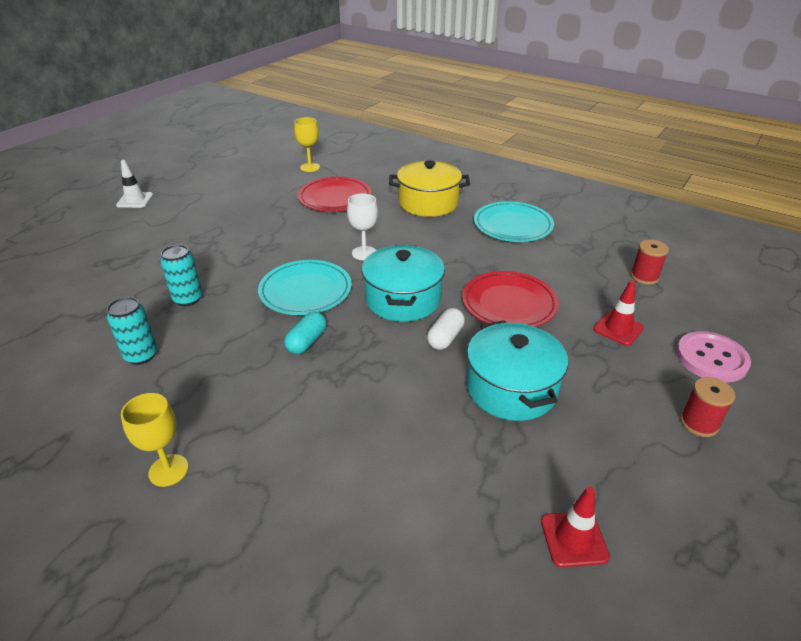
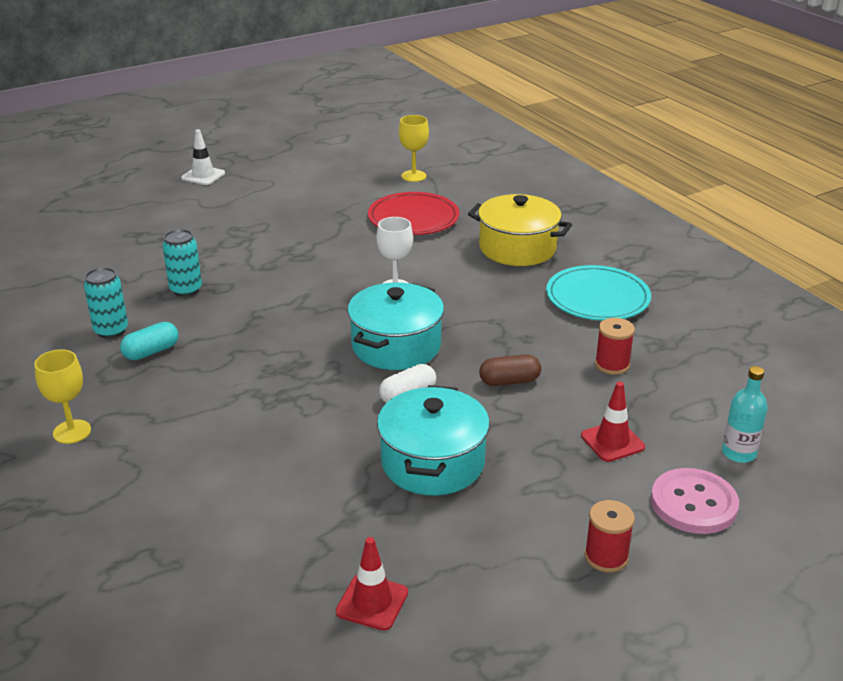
camera: 25 degrees right, 5 degrees down
turquoise plate [258,260,352,315] -> none
turquoise capsule [284,311,327,354] -> turquoise capsule moved to [120,322,178,360]
red plate [462,271,559,327] -> brown capsule [479,354,541,386]
red spool [631,239,669,285] -> red spool moved to [595,318,635,375]
none -> turquoise bottle [722,366,768,463]

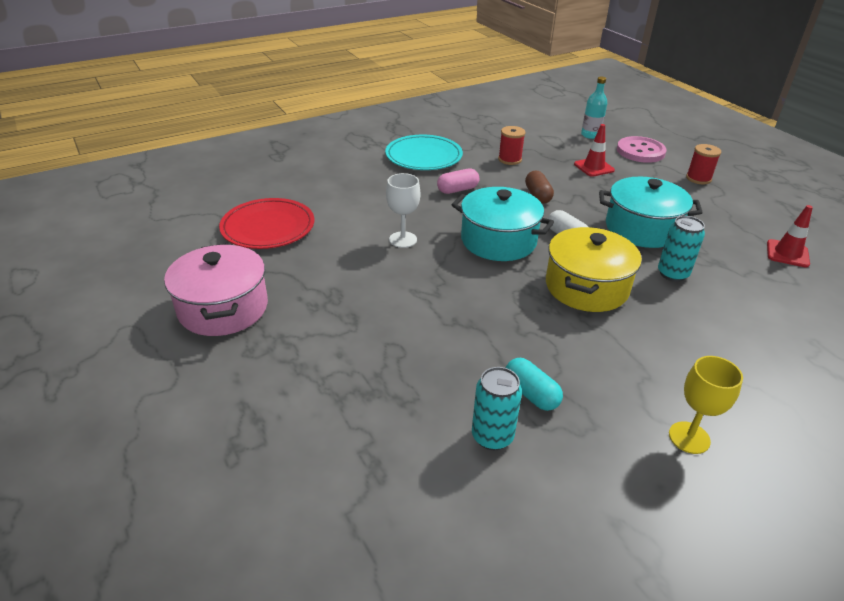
camera: 90 degrees left, 5 degrees up
turquoise can [162,229,202,297] -> turquoise can moved to [658,216,705,282]
white traffic cone [181,129,225,185] -> none
yellow goblet [399,115,429,182] -> none
yellow pot [468,194,572,266] -> yellow pot moved to [546,227,642,312]
none -> pink pot [164,244,268,336]
none -> pink capsule [437,168,480,194]

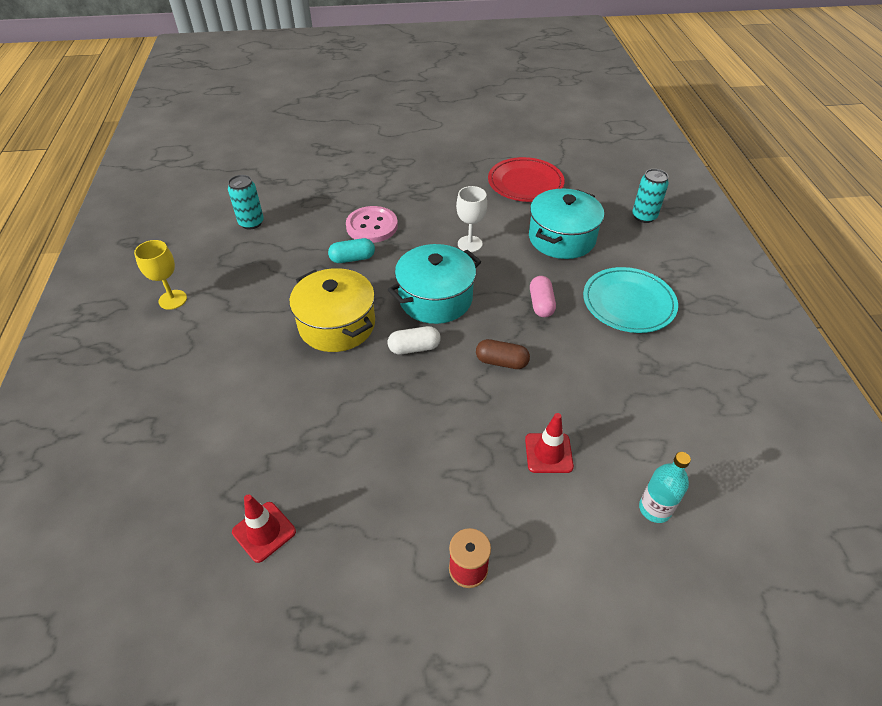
camera: 115 degrees right, 10 degrees up
pink pot [164,244,268,336] -> none
red spool [498,126,526,165] -> none
turquoise capsule [506,358,563,411] -> turquoise capsule moved to [328,238,375,263]
turquoise pot [599,177,703,248] -> turquoise pot moved to [529,189,604,259]
pink button [617,136,667,163] -> pink button moved to [346,206,398,243]
turquoise can [658,216,705,282] -> turquoise can moved to [632,169,669,223]

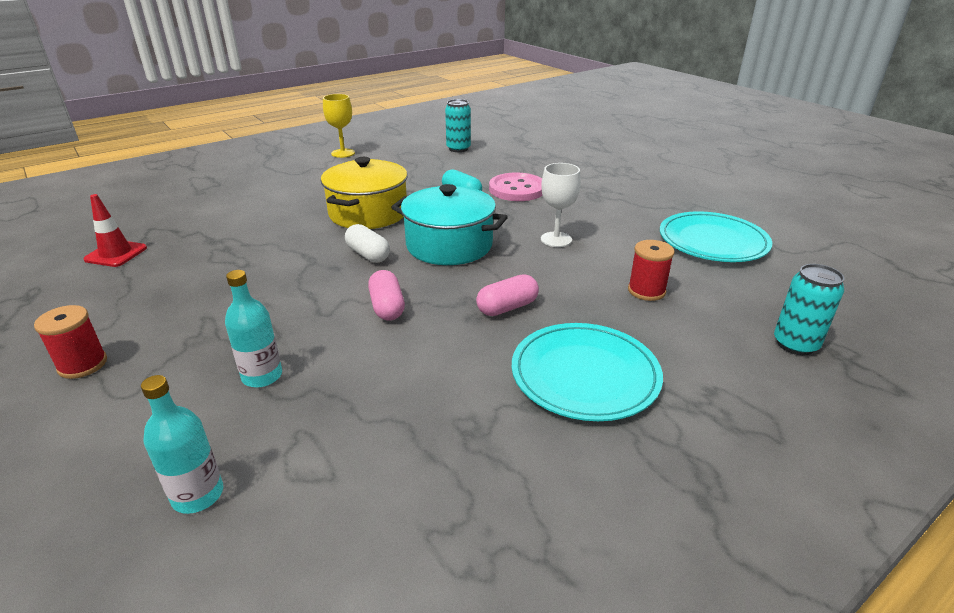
camera: 60 degrees right, 15 degrees down
brown capsule [476,339,530,369] -> pink capsule [368,270,405,321]
red plate [488,157,565,202] -> turquoise plate [660,211,772,262]
red traffic cone [525,413,574,473] -> turquoise bottle [225,270,282,388]
turquoise pot [529,189,604,259] -> red spool [628,240,675,301]

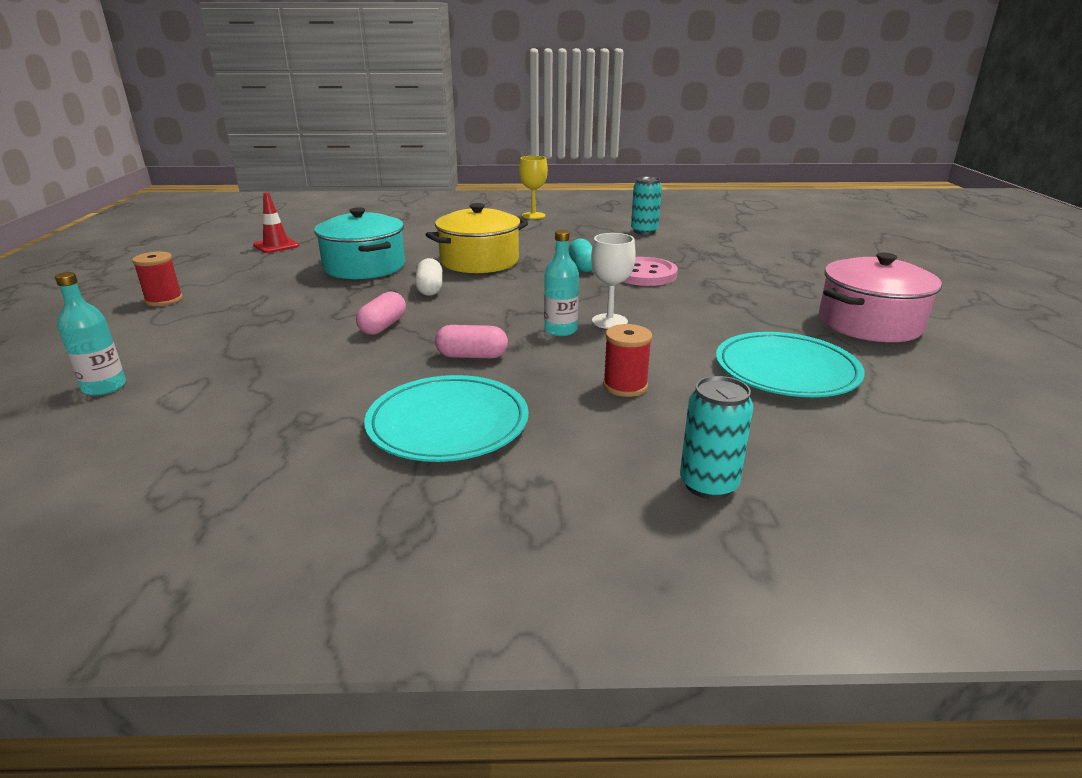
camera: 35 degrees right, 5 degrees down
turquoise bottle [225,270,282,388] -> turquoise bottle moved to [544,230,579,336]
turquoise pot [391,184,508,265] -> turquoise pot moved to [314,207,405,279]
none -> pink pot [819,253,942,342]

